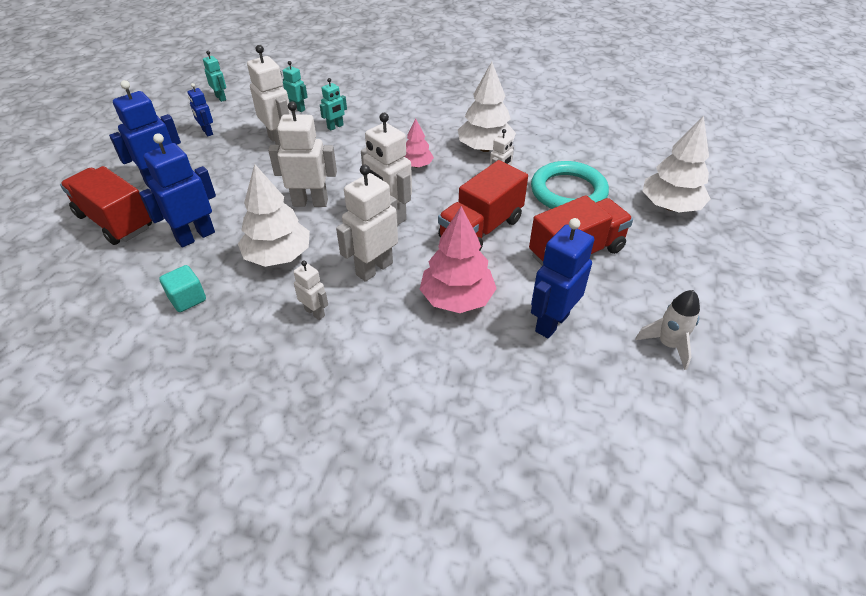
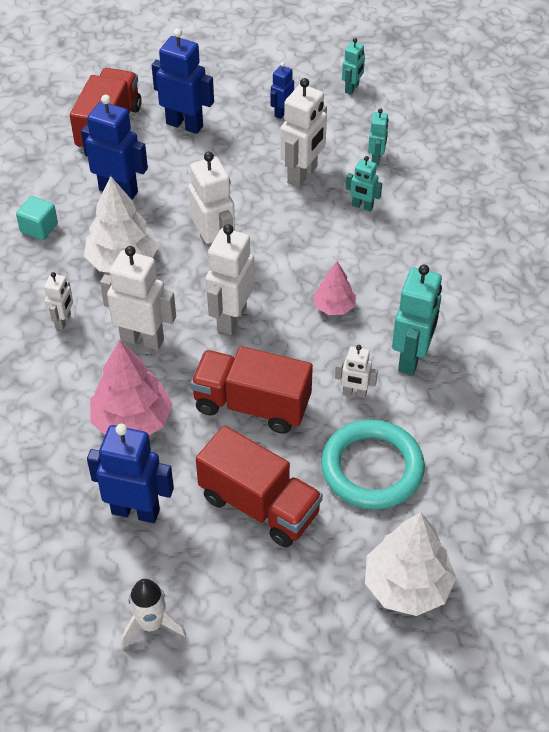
camera: 65 degrees right, 5 degrees up
white tree [458,62,516,152] -> turquoise robot [392,265,442,375]

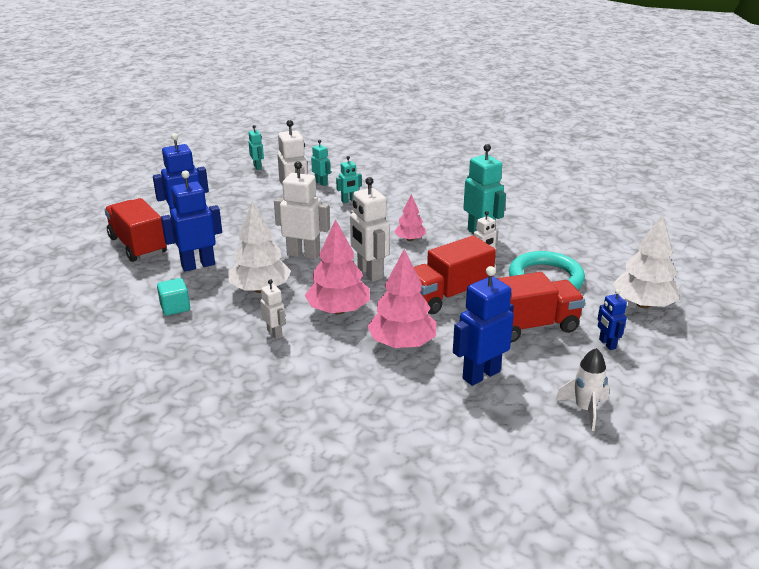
camera: 50 degrees left, 20 degrees down
white robot [100,246,176,350] -> pink tree [305,219,370,314]
blue robot [270,62,294,119] -> blue robot moved to [598,289,627,350]

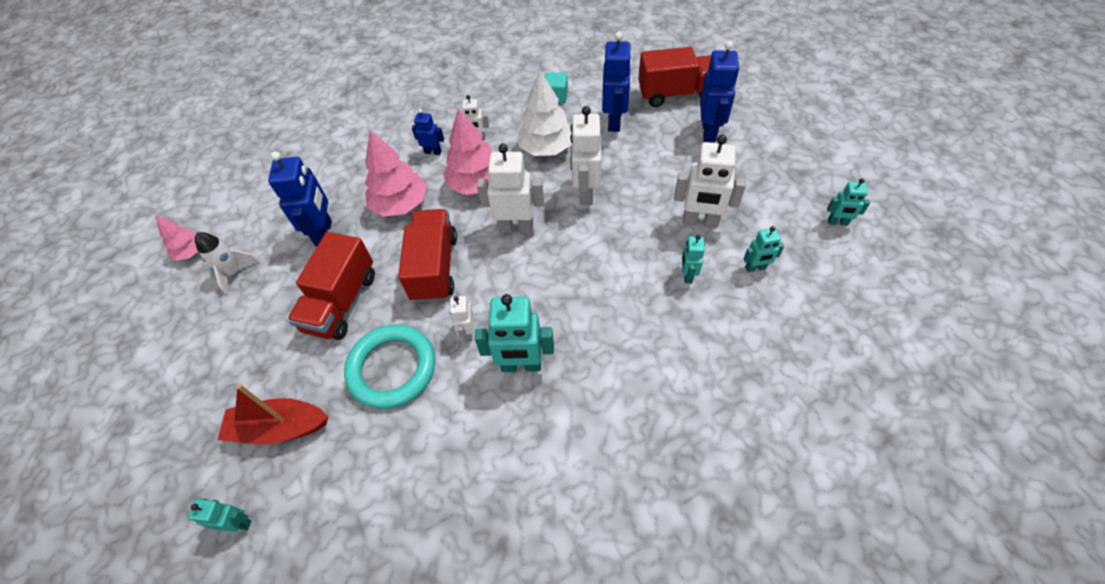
camera: 125 degrees right, 25 degrees up
white robot [274,161,330,260] -> white robot turned 135 degrees clockwise [570,106,601,205]
pink tree [394,194,426,241] -> pink tree moved to [155,215,198,261]
blue robot [598,289,627,350] -> blue robot moved to [412,109,444,155]
white tree [613,214,680,308] -> red boat [218,384,328,444]
none -> turquoise robot [188,499,251,532]

